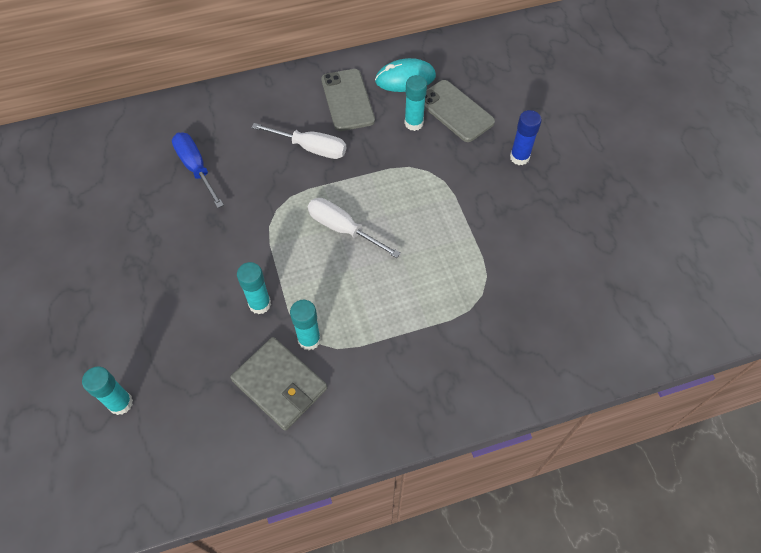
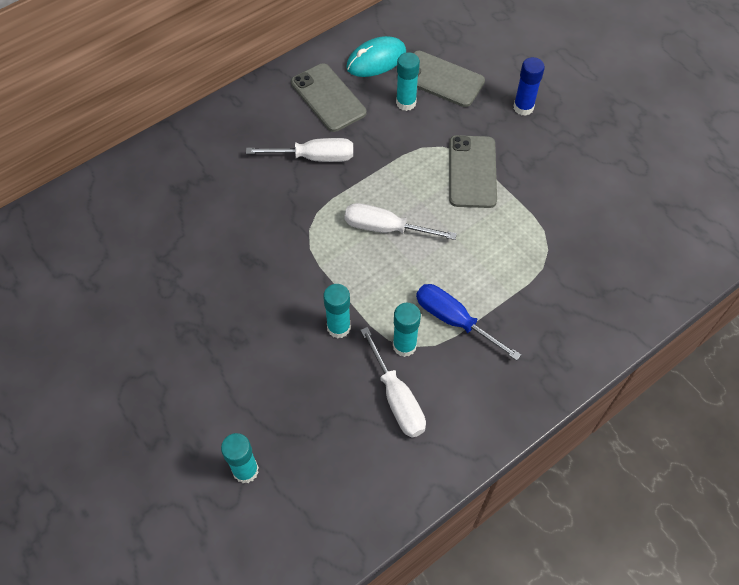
camera: 20 degrees left, 0 degrees up
blue screwdriver [172,132,224,208] -> blue screwdriver moved to [416,284,521,361]
grey wallet [230,337,327,431] -> white screwdriver [360,327,426,438]
none -> grey phone [449,135,497,208]

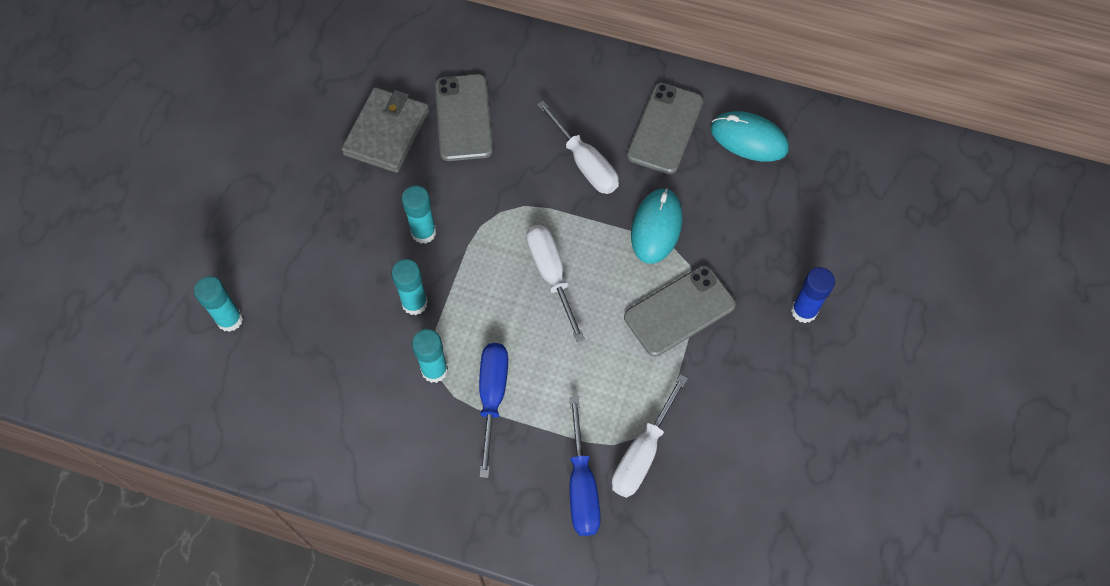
camera: 55 degrees right, 5 degrees up
white screwdriver [360,327,426,438] -> white screwdriver moved to [612,374,688,498]
turquoise glue stick [396,52,420,111] -> turquoise glue stick moved to [402,185,436,244]
grey phone [414,51,485,107] -> grey phone moved to [435,74,493,161]
none -> grey wallet [341,87,429,173]
none -> blue screwdriver [569,397,601,536]
none -> turquoise mouse [631,188,682,264]

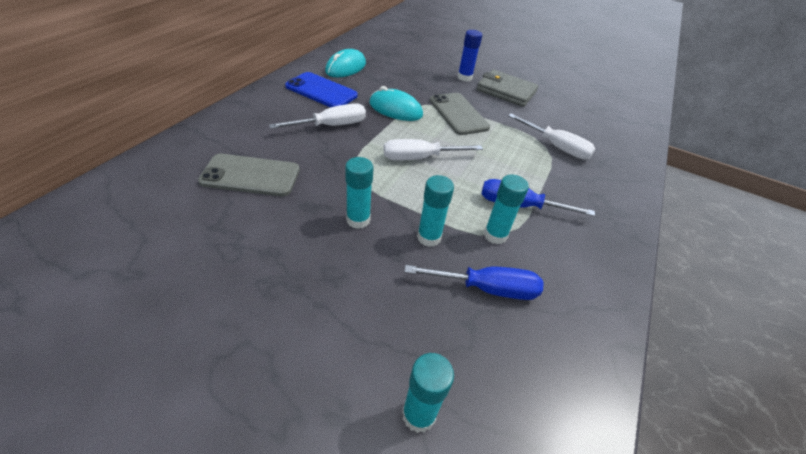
camera: 85 degrees left, 20 degrees down
grey wallet [341,87,429,173] -> grey wallet moved to [477,70,538,107]
blue screwdriver [569,397,601,536] -> blue screwdriver moved to [404,265,544,300]
grey phone [627,83,704,174] -> blue phone [285,72,358,107]

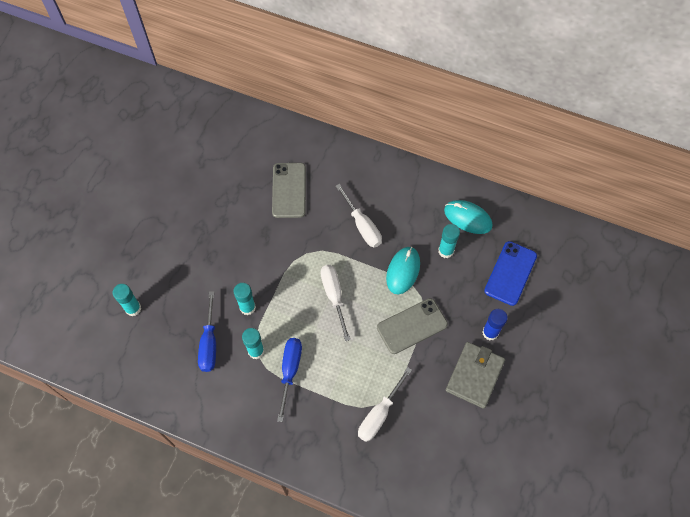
camera: 90 degrees right, 20 degrees up
blue phone [285,72,358,107] -> blue phone moved to [484,241,537,306]
turquoise glue stick [345,157,374,229] -> turquoise glue stick moved to [438,224,460,258]

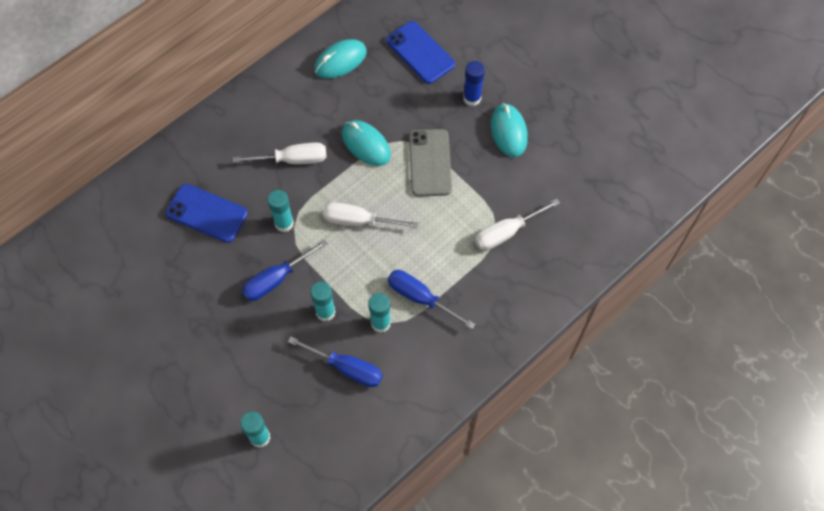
camera: 65 degrees left, 0 degrees up
grey phone [272,163,306,218] -> blue phone [166,184,248,243]
white screwdriver [358,367,412,442] -> white screwdriver turned 90 degrees clockwise [475,199,560,250]
turquoise glue stick [438,224,460,258] -> turquoise glue stick moved to [267,190,294,232]
grey wallet [446,342,505,409] -> turquoise mouse [491,103,528,157]
none -> blue screwdriver [242,239,328,301]

